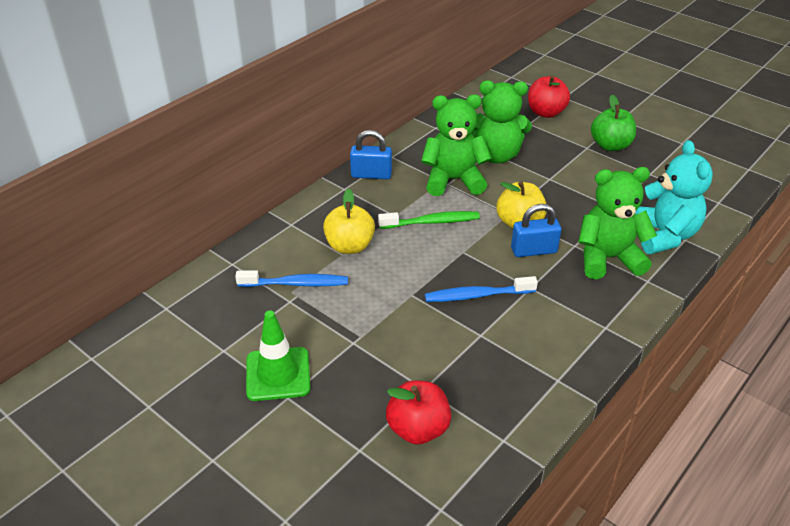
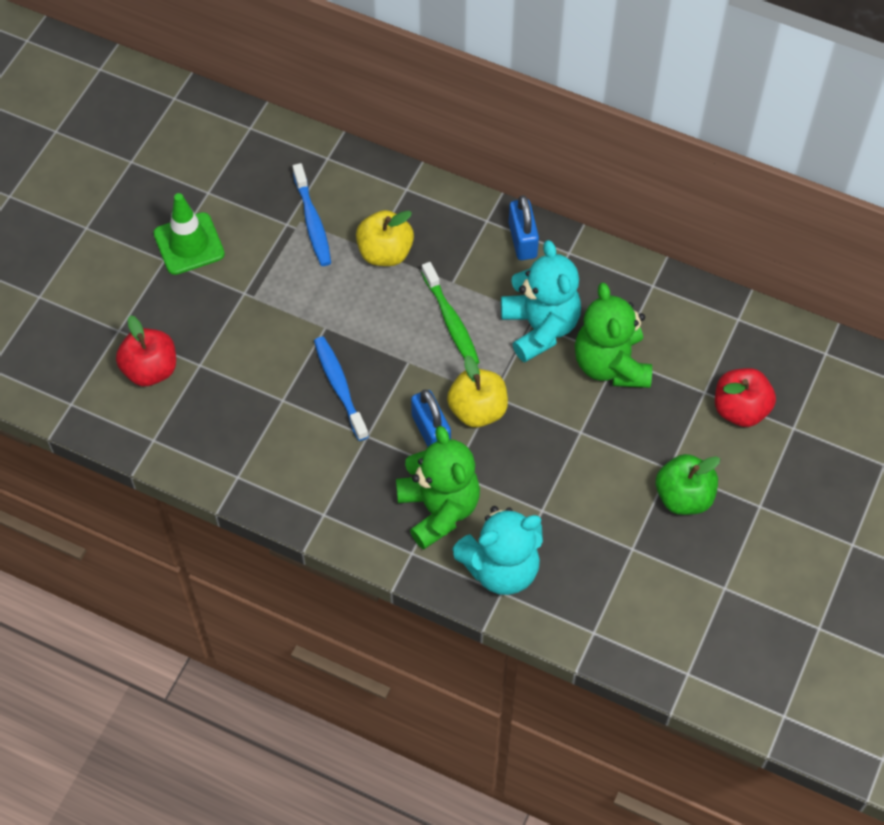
camera: 75 degrees right, 20 degrees up
green teddy bear [421,94,492,196] -> turquoise teddy bear [501,240,581,363]

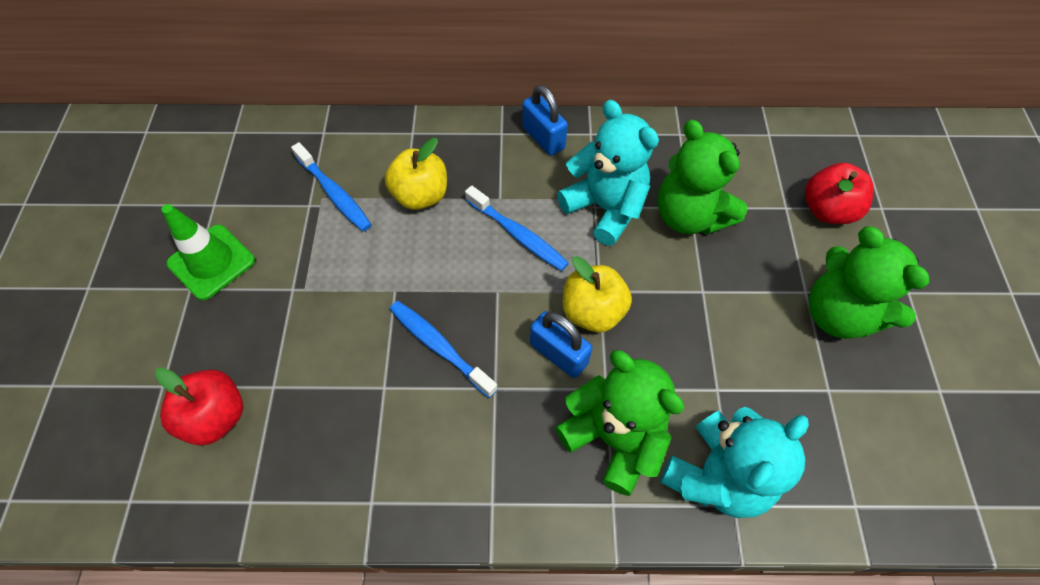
camera: 25 degrees left, 0 degrees up
green toothbrush [421,262,479,364] -> blue toothbrush [465,186,569,271]
green apple [656,454,721,515] -> green teddy bear [809,226,930,339]

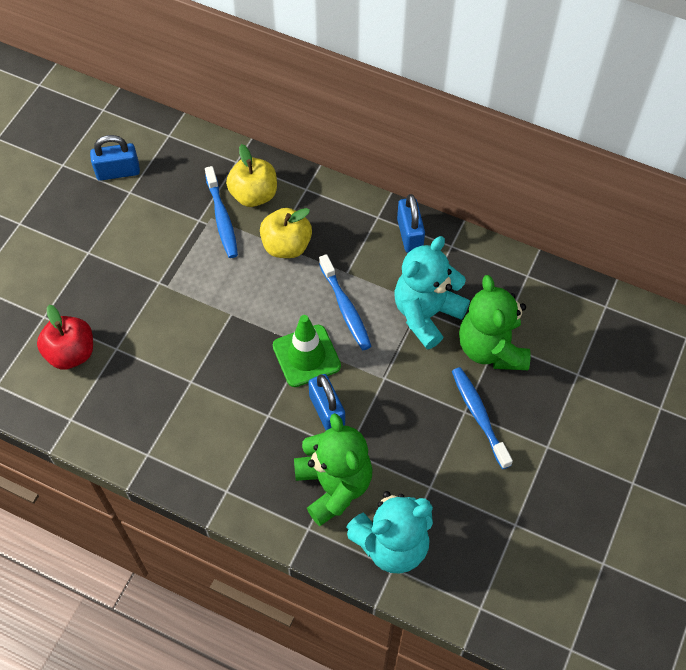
camera: 25 degrees right, 0 degrees up
green traffic cone [161,204,255,300] -> green traffic cone moved to [273,315,341,387]
blue toothbrush [390,301,498,398] -> blue toothbrush moved to [452,367,513,469]
turquoise teddy bear [557,100,659,246] -> turquoise teddy bear turned 120 degrees counterclockwise [394,236,470,349]
yellow apple [563,256,632,332] -> yellow apple moved to [226,144,277,207]
red apple [805,163,874,224] -> none
green teddy bear [809,226,930,339] -> none
none -> blue padlock [90,135,140,181]

